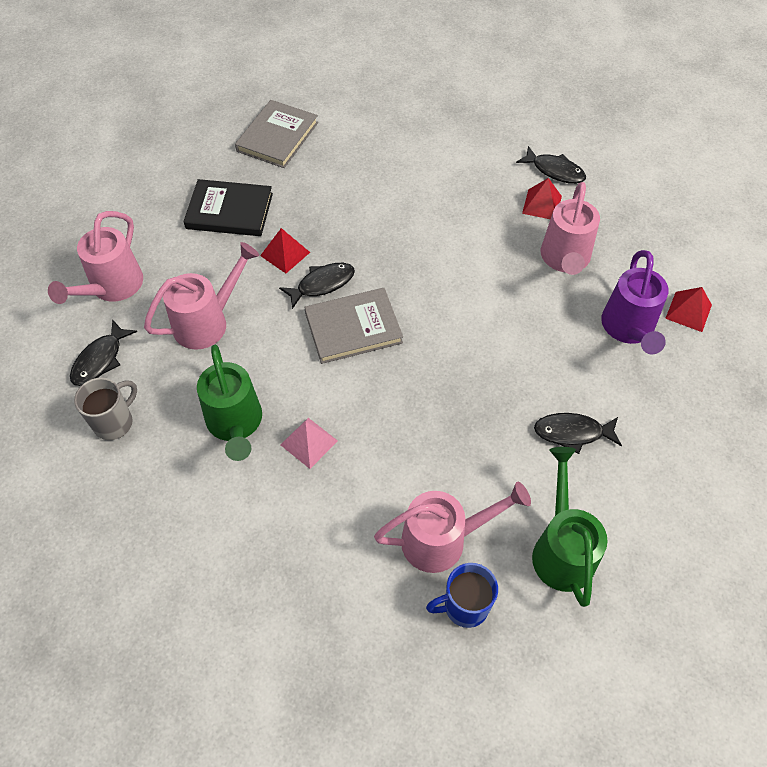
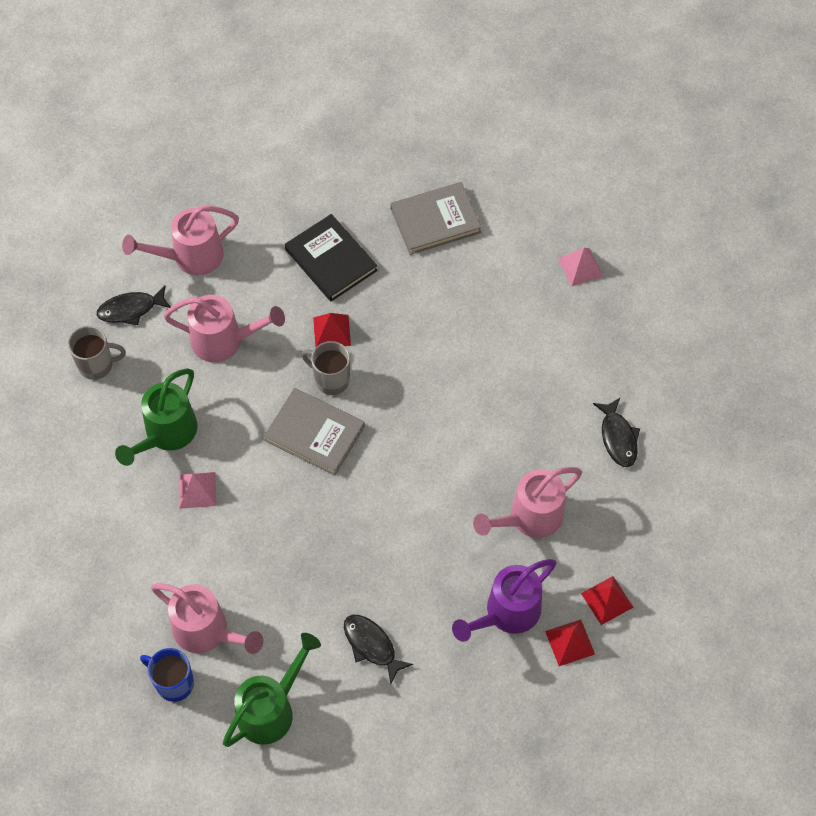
camera: 45 degrees right, 5 degrees up
black fish [279,263,355,309] -> grey mug [302,341,350,395]
red pyramid [522,178,562,219] -> red pyramid moved to [581,576,634,625]
none -> pink pyramid [558,248,603,287]

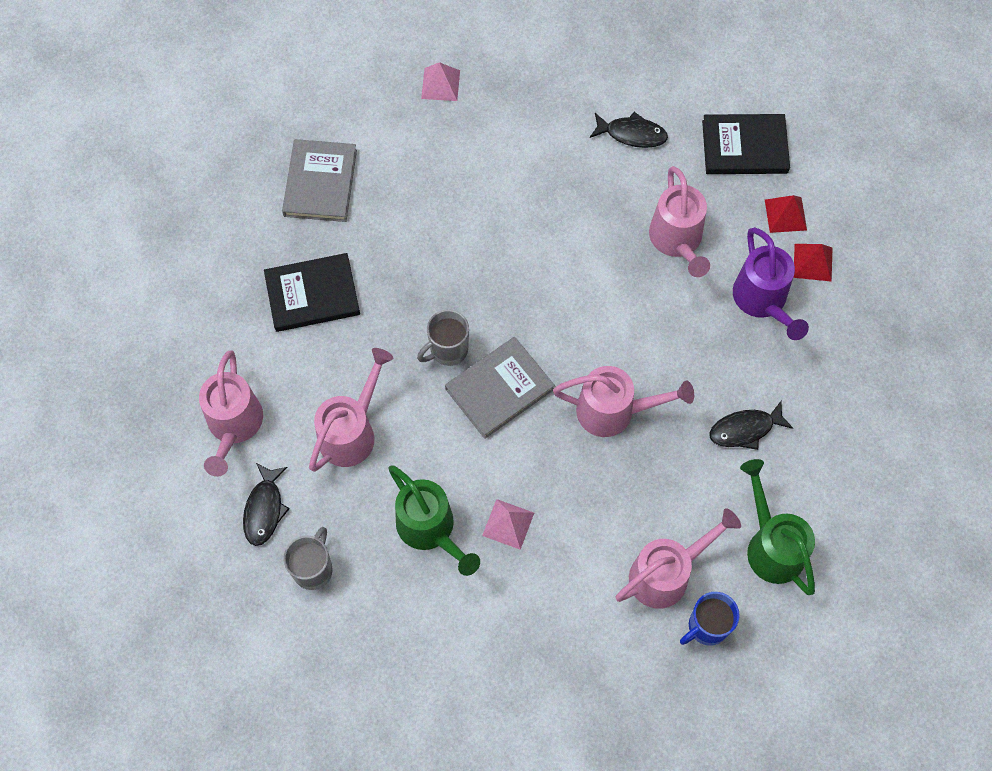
camera: 65 degrees left, 5 degrees up
red pyramid [313,313,351,348] -> none
none -> pink watering can [553,366,694,437]
none -> black book [702,114,790,174]

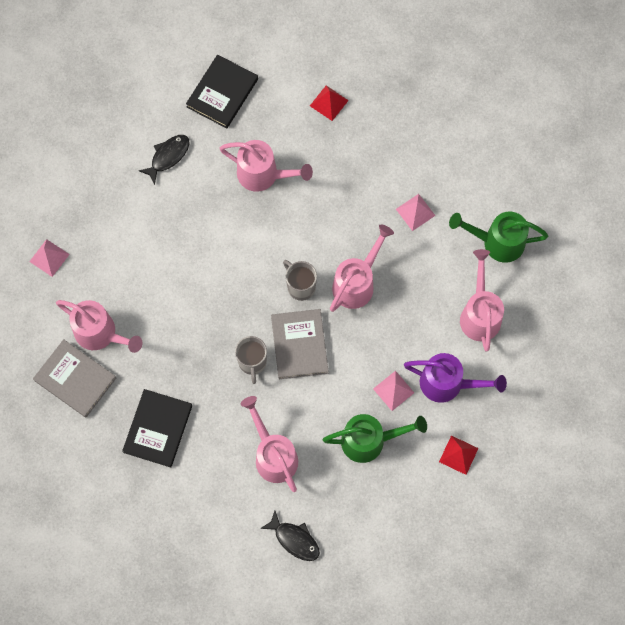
camera: 60 degrees left, 5 degrees up
pink watering can [199,350,263,477] -> pink watering can moved to [56,300,143,353]
grey mug [283,527,333,590] -> grey mug moved to [283,260,317,301]
blue mug [680,592,740,646] -> none
black fish [709,401,793,450] -> pink pyramid [396,194,435,231]
purple watering can [733,227,809,340] -> purple watering can moved to [404,353,507,403]
red pyramid [765,195,807,233] -> red pyramid moved to [439,436,479,475]

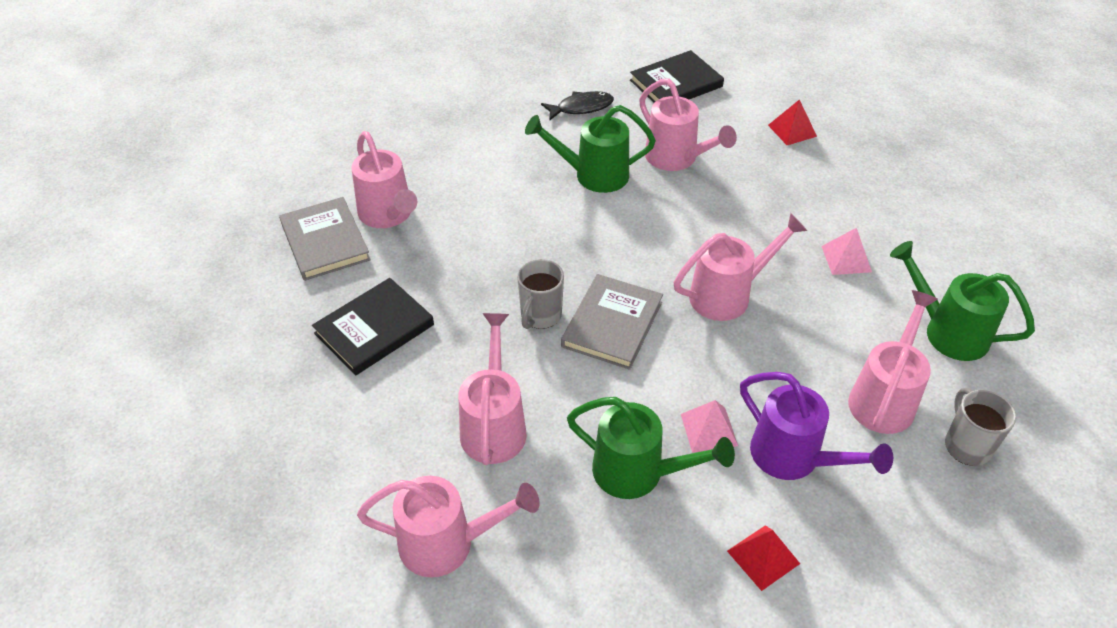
camera: 30 degrees right, 25 degrees down
pink pyramid [29,239,70,277] -> none
black fish [260,511,320,561] -> pink watering can [357,476,540,577]
grey mug [283,260,317,301] -> grey mug moved to [945,388,1016,466]
none -> green watering can [525,105,656,193]

